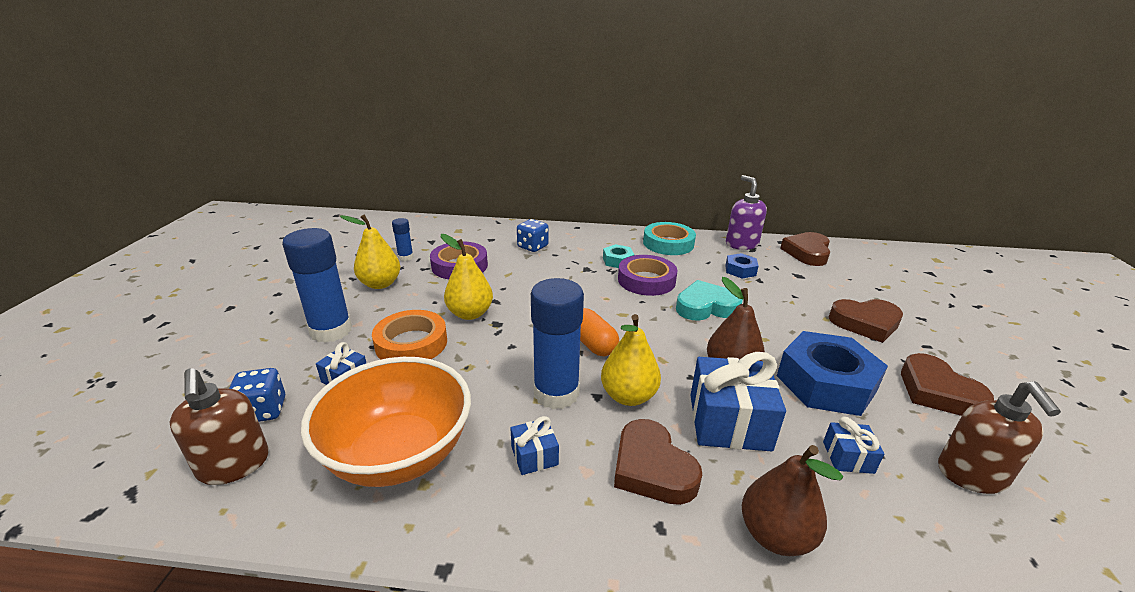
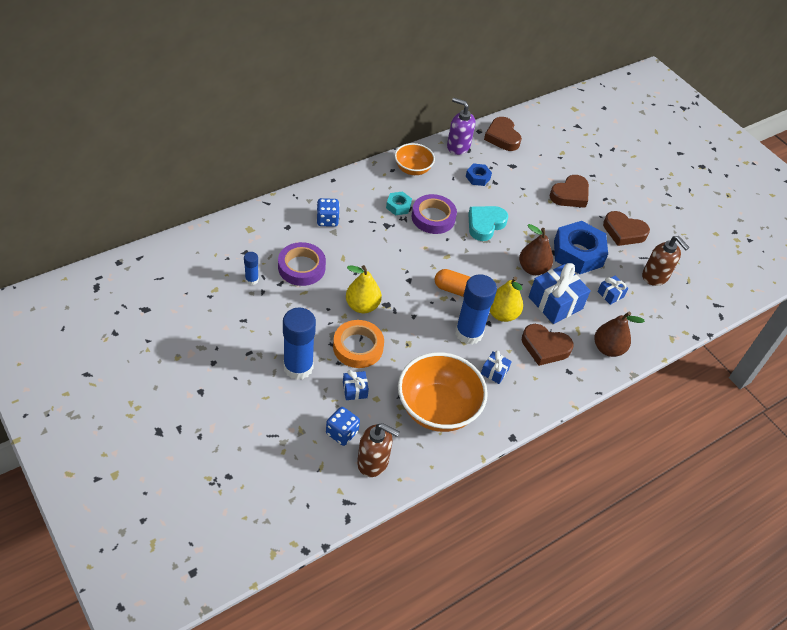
camera: 45 degrees left, 20 degrees up
yellow pear [340,215,401,289] -> none
turquoise tape [643,222,696,255] -> orange bowl [395,143,435,175]

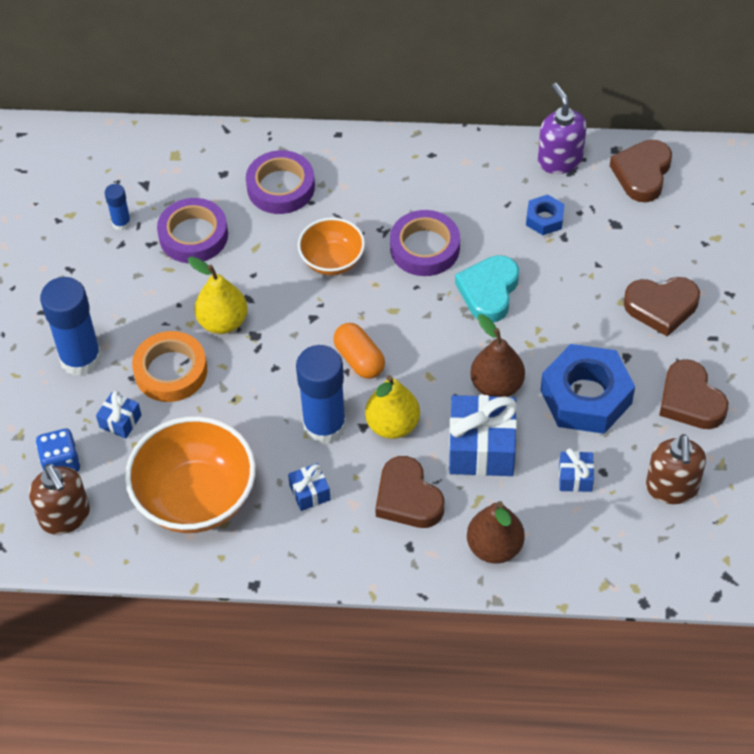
camera: 45 degrees right, 5 degrees up
blue dice [317,198,339,227] -> purple tape [246,150,315,214]
turquoise nut [386,191,412,216] -> none
orange bowl [395,143,435,175] -> orange bowl moved to [298,217,365,275]
turquoise heart [468,206,508,241] -> turquoise heart turned 60 degrees counterclockwise [455,255,519,323]

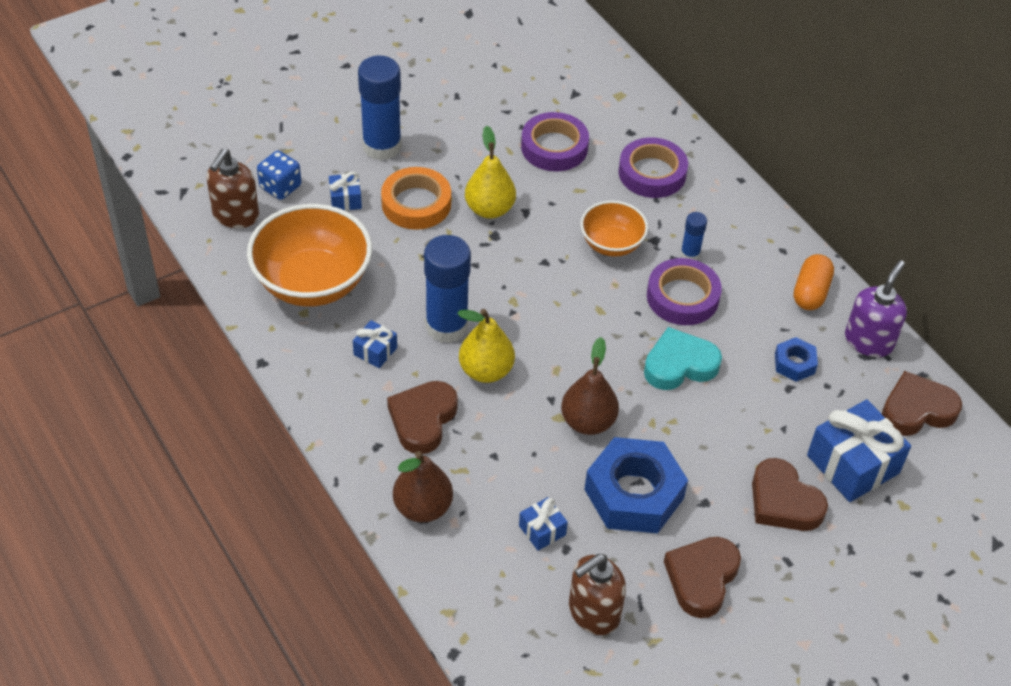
camera: 50 degrees right, 5 degrees down
blue glue stick [105,184,131,231] -> blue glue stick moved to [680,212,707,260]
orange capsule [333,323,385,379] -> orange capsule moved to [793,254,834,310]
blue gift [449,395,517,476] -> blue gift moved to [807,400,911,502]

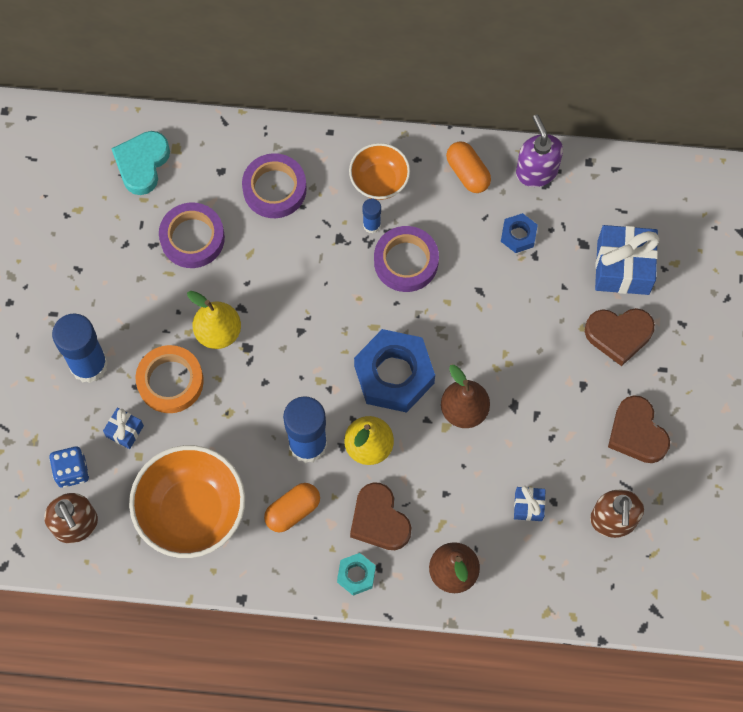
camera: 50 degrees left, 20 degrees up
blue gift [353,320,397,368] -> orange capsule [264,483,320,533]
orange bowl [580,200,648,257] -> orange bowl moved to [349,143,410,200]
blue nut [584,437,688,533] -> blue nut moved to [354,329,435,413]
turquoise heart [644,327,722,390] -> turquoise heart moved to [111,131,170,195]
brown heart [882,371,962,436] -> none
none -> turquoise nut [337,553,376,596]

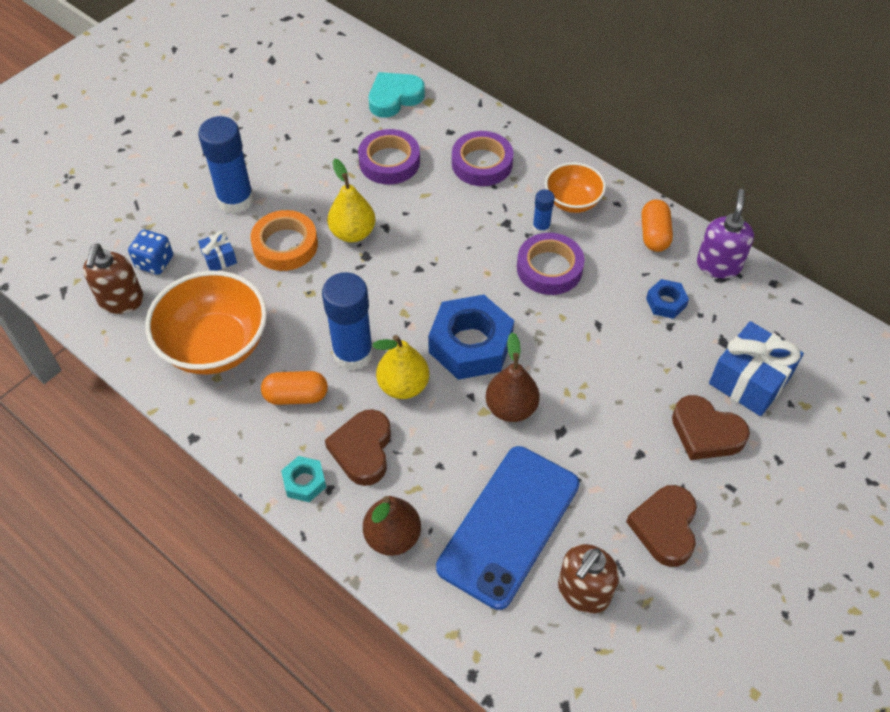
camera: 35 degrees right, 15 degrees down
blue gift [514,486,546,521] -> blue phone [436,446,580,610]

